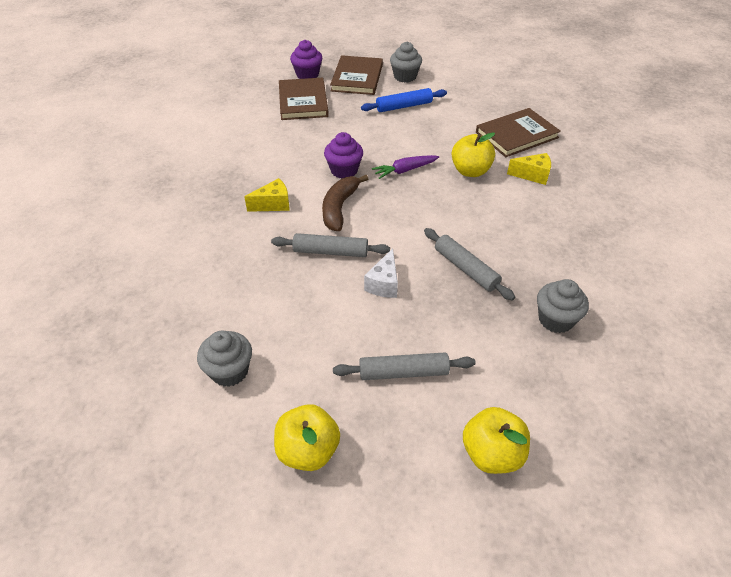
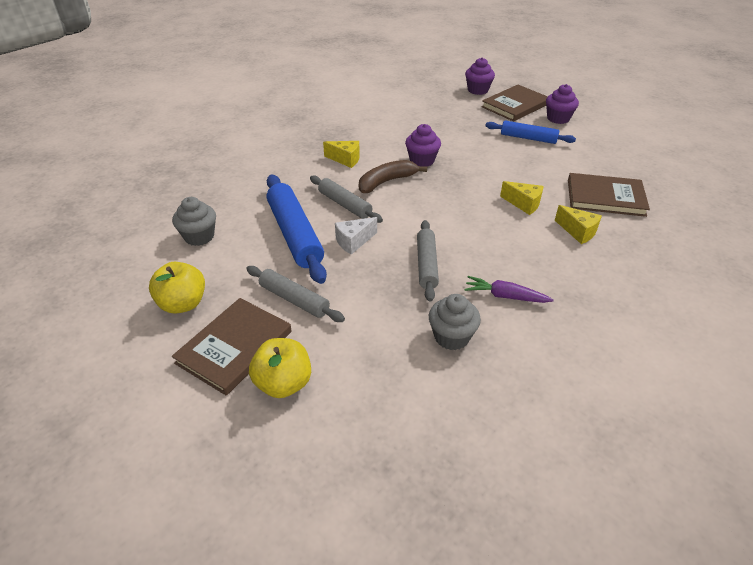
camera: 40 degrees right, 5 degrees down
brown book [279,77,329,120] -> brown book moved to [172,298,292,396]
purple carrot [372,155,439,179] -> purple carrot moved to [465,276,554,303]
grey cupcake [390,42,422,83] -> purple cupcake [546,84,579,124]
yellow apple [452,132,495,177] -> yellow cheese [500,181,543,215]
none -> blue rolling pin [267,175,327,284]

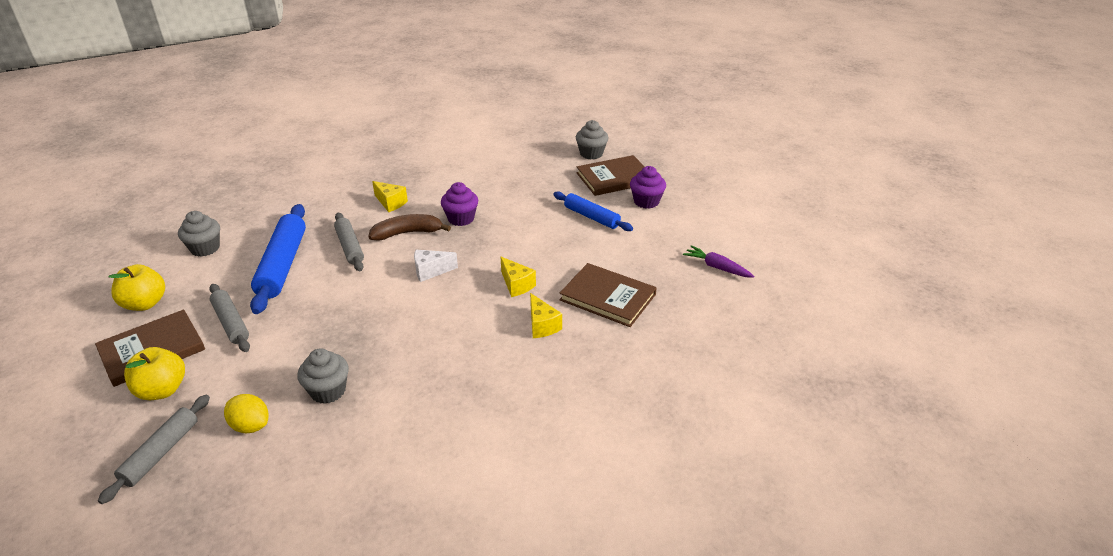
camera: 20 degrees right, 5 degrees down
white cheese [335,217,377,255] -> white cheese moved to [414,250,458,282]
grey rolling pin [417,220,439,302] -> grey rolling pin moved to [98,395,210,504]
purple cupcake [465,57,495,95] -> grey cupcake [576,120,609,159]
purple carrot [465,276,554,303] -> purple carrot moved to [683,245,754,278]
none -> yellow lemon [224,394,268,433]

